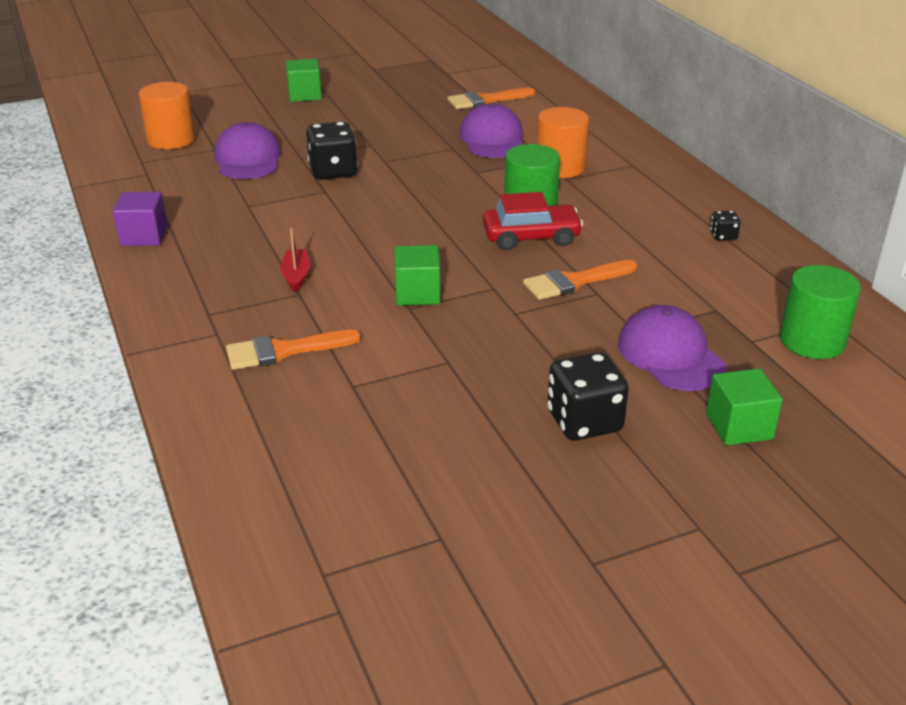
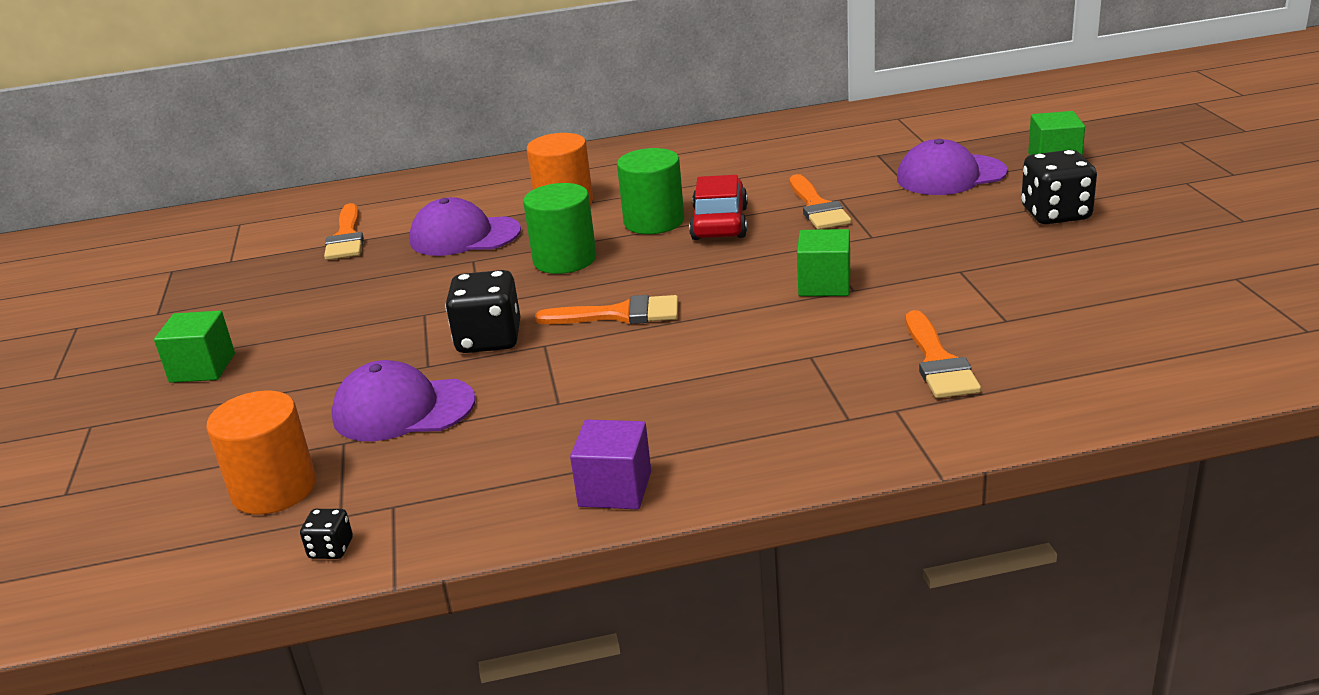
camera: 75 degrees left, 5 degrees down
red boat [280,228,310,292] -> none
black dice [710,210,741,241] -> black dice moved to [300,509,353,559]
green cylinder [780,265,861,359] -> green cylinder moved to [523,183,596,274]
none -> orange brush [535,295,678,324]

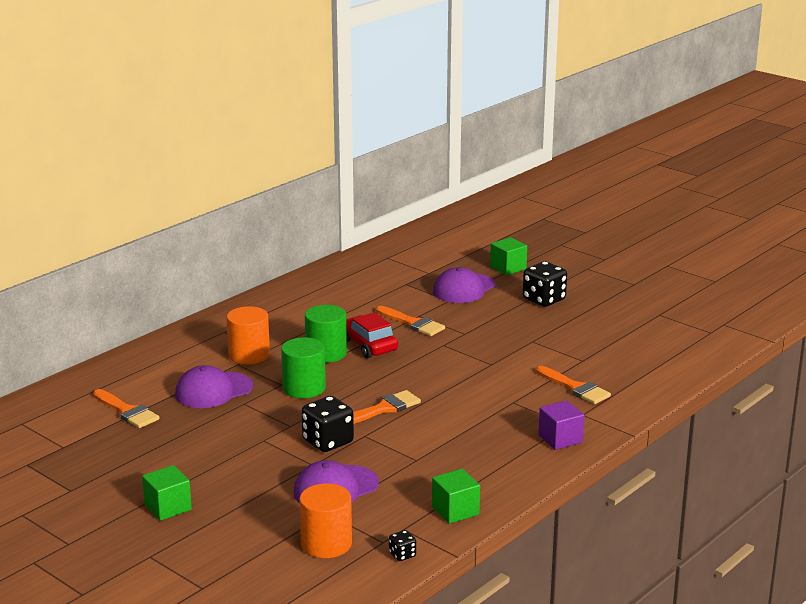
camera: 40 degrees left, 5 degrees down
purple cube [570,420,651,509] -> purple cube moved to [538,400,584,450]
green cube [797,229,850,296] -> green cube moved to [432,469,480,524]

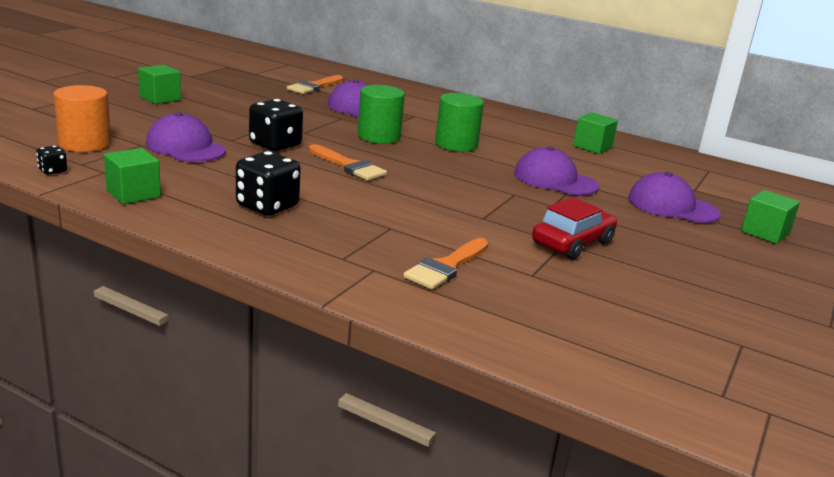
camera: 75 degrees right, 0 degrees up
orange cylinder [226,306,270,365] -> none
red car [346,312,398,358] -> red car moved to [532,197,617,259]
orange brush [376,306,445,336] -> purple cap [514,146,599,195]
black dice [523,261,567,307] -> black dice moved to [236,151,301,216]
purple cube [538,400,584,450] -> none
none -> green cube [573,112,618,154]

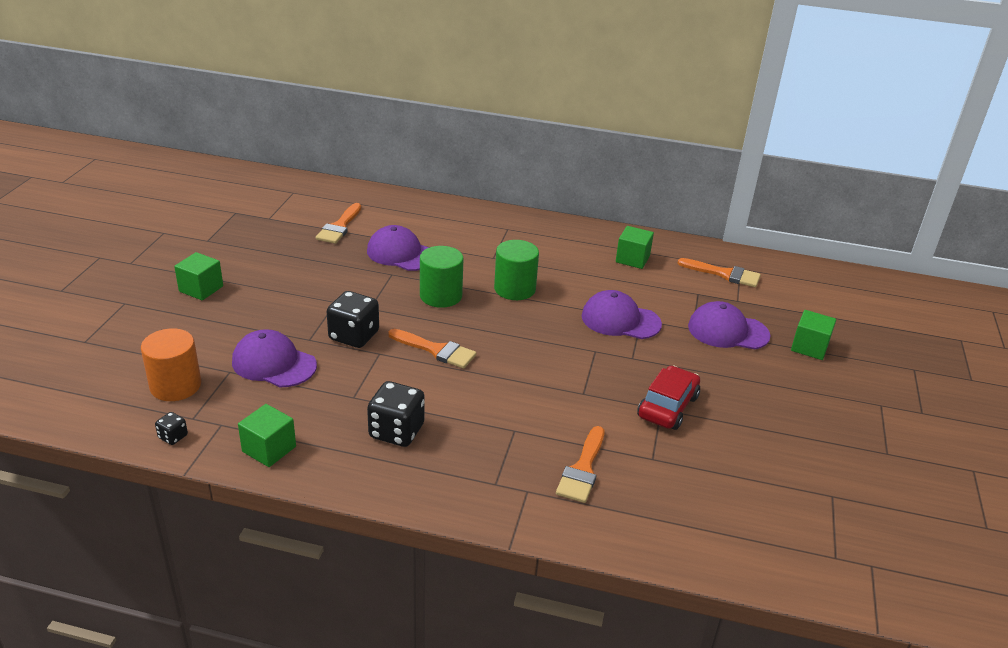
camera: 15 degrees left, 10 degrees up
none -> orange brush [678,258,761,287]

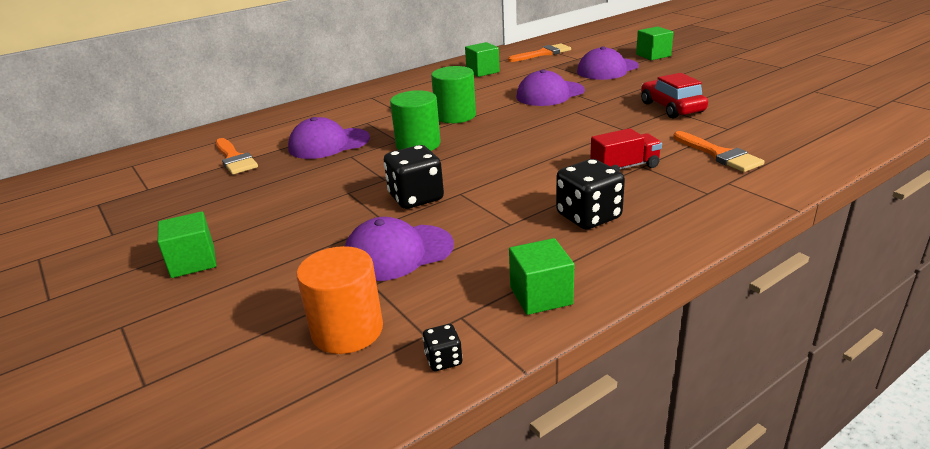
camera: 45 degrees left, 5 degrees down
orange brush [388,329,477,369] -> none
none -> red truck [590,128,662,171]

